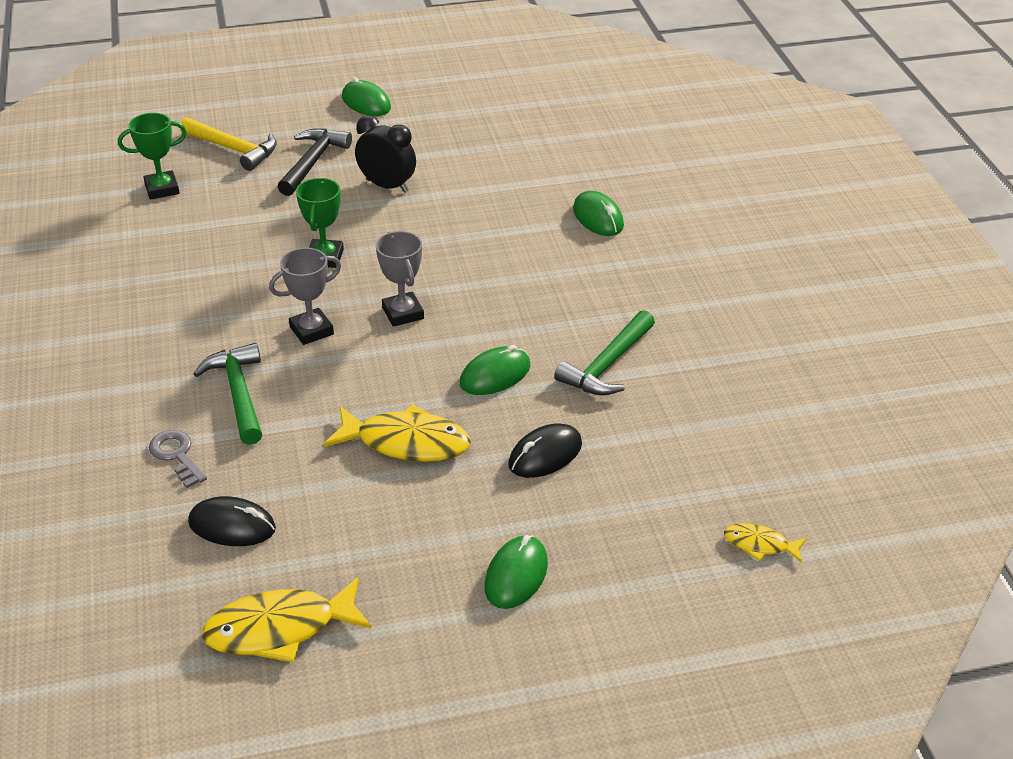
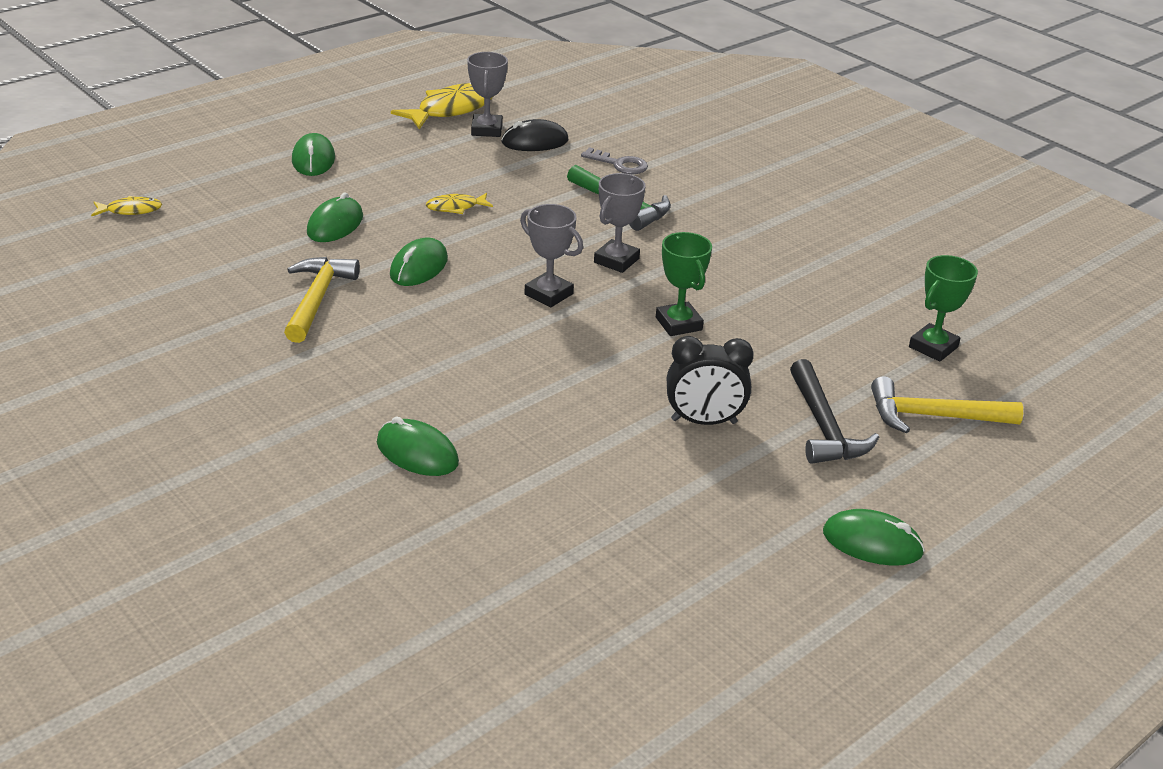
camera: 150 degrees right, 5 degrees down
yellow fish [323,404,471,462] -> yellow fish [426,193,493,214], size x0.53
black mouse [508,424,582,478] -> green mouse [307,192,363,242]
green hammer [555,310,655,395] -> yellow hammer [284,257,360,343]
none -> grey trophy [467,52,508,137]

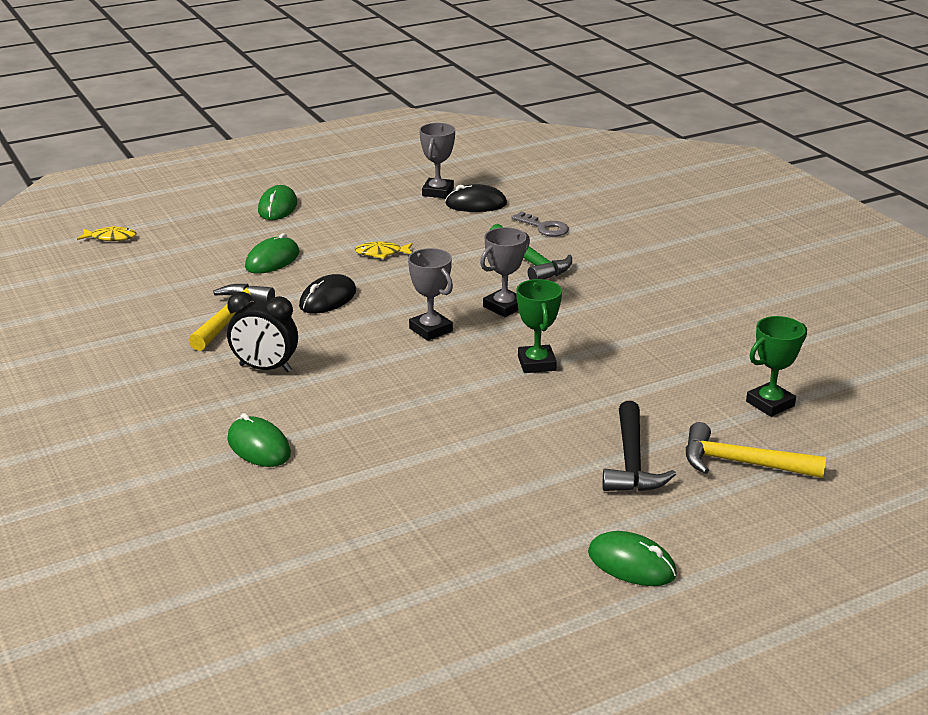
camera: 15 degrees right, 5 degrees down
green mouse [390,237,448,286] -> black mouse [299,274,356,314]
yellow fish [391,83,493,129] -> none
black clock [667,336,754,425] -> black clock moved to [227,292,298,372]

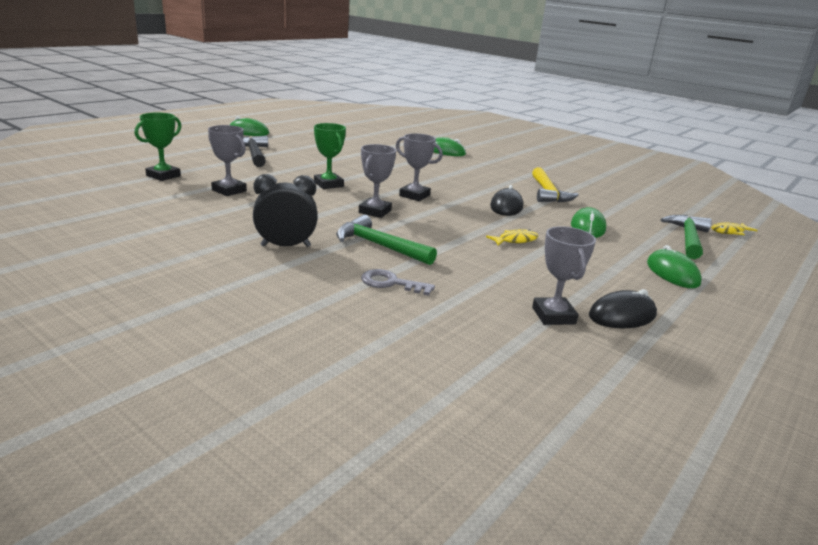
camera: 155 degrees right, 5 degrees down
black clock [227,292,298,372] -> black clock moved to [253,174,317,247]
black mouse [445,184,507,212] -> black mouse moved to [589,289,657,328]
yellow hammer [686,422,826,478] -> none
none -> grey trophy [208,125,247,196]
none -> green hammer [661,215,712,259]

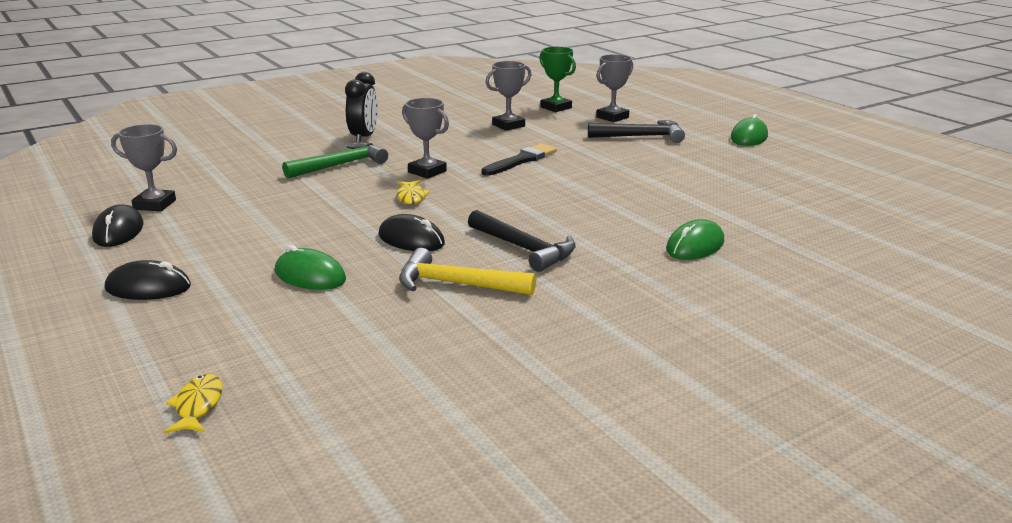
camera: 110 degrees right, 0 degrees up
green trophy [314,123,346,189] -> black brush [482,144,557,176]
grey key [361,269,435,296] -> none
grey trophy [396,133,443,201] -> grey trophy moved to [596,54,633,122]
yellow fish [486,229,538,246] -> yellow fish moved to [397,180,430,204]
green mouse [647,245,701,288] -> black mouse [105,260,191,300]
green hammer [661,215,712,259] -> none
none -> black hammer [468,210,576,272]

